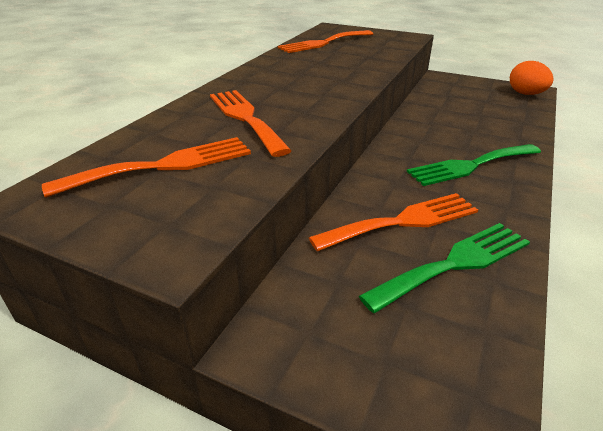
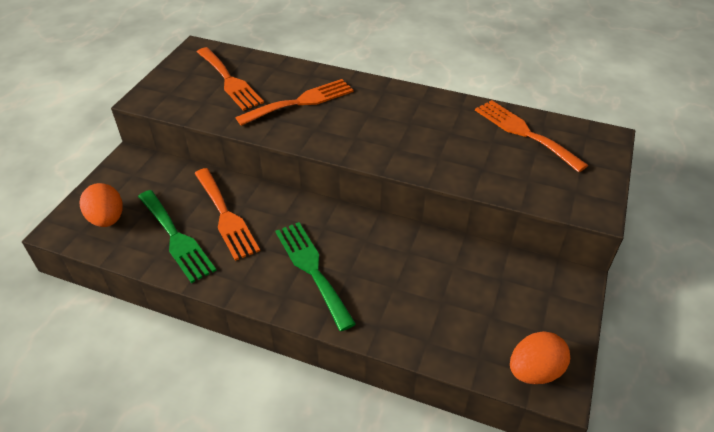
camera: 85 degrees right, 10 degrees up
none -> orange egg [80,183,123,227]

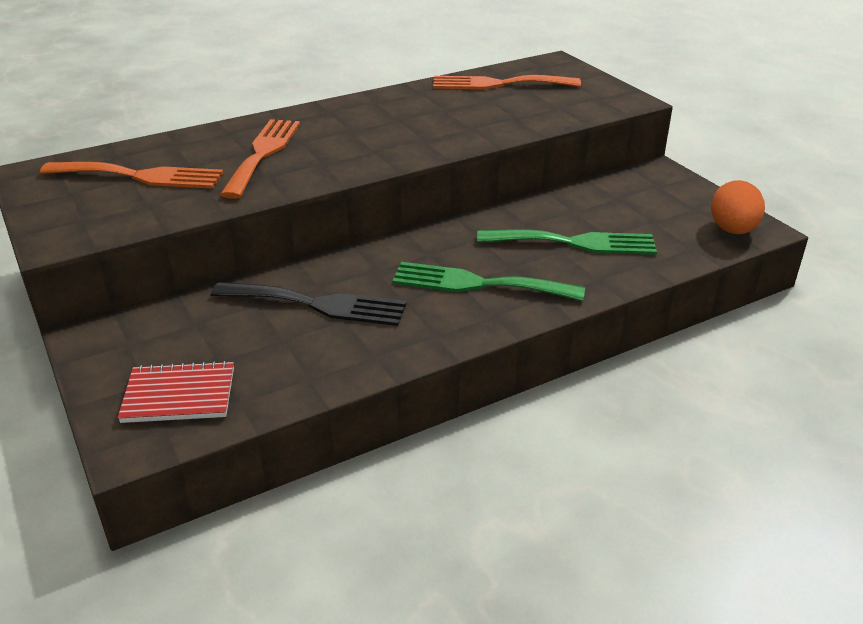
camera: 50 degrees left, 10 degrees down
orange egg [80,183,123,227] -> red notebook [118,361,234,423]
green fork [138,190,217,283] -> green fork moved to [477,229,657,255]
orange fork [194,168,260,261] -> black fork [211,282,407,326]

